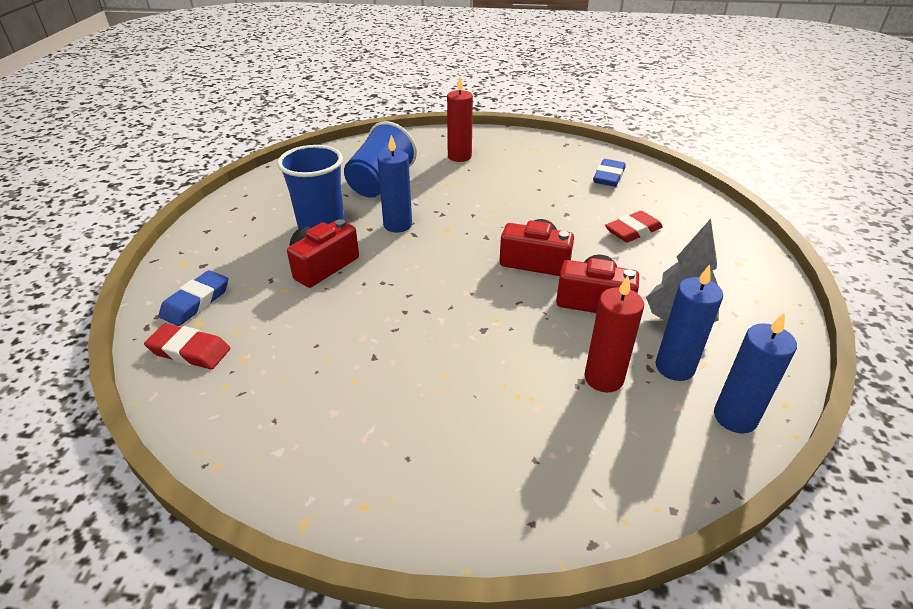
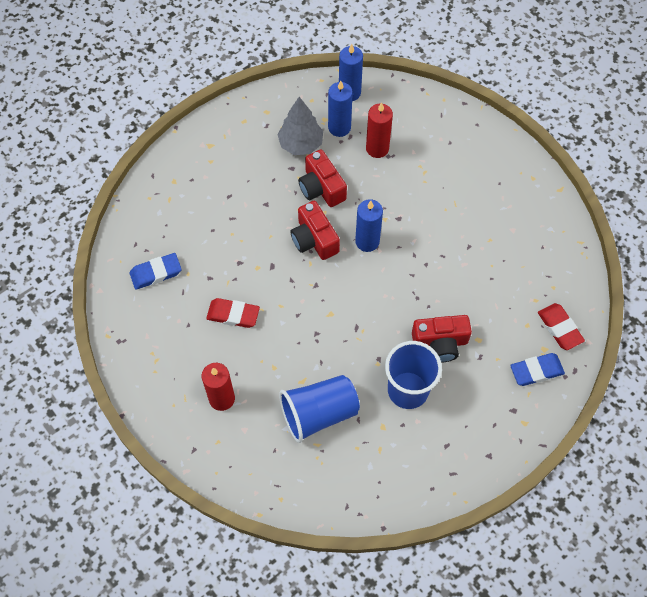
camera: 135 degrees left, 25 degrees up
blue candle [377,135,412,233] -> blue candle moved to [355,199,383,252]
red eraser [605,211,663,243] -> red eraser moved to [206,298,260,328]

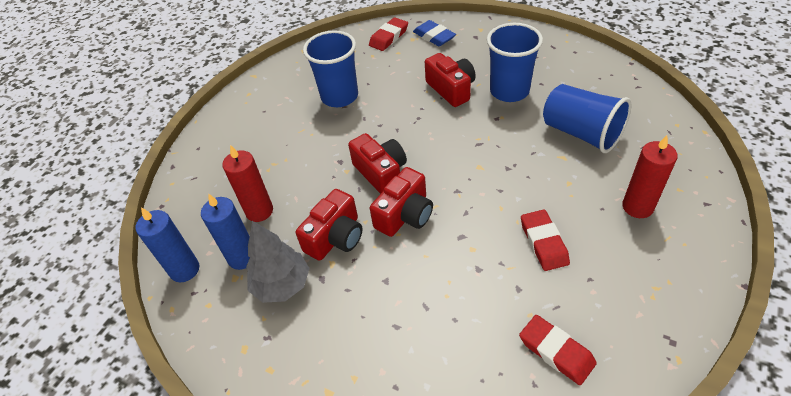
camera: 110 degrees left, 15 degrees down
blue eraser [130,253,182,290] -> red eraser [519,315,597,385]
blue candle [355,199,383,252] -> red camera [348,133,407,194]
none -> blue cup [303,30,358,107]

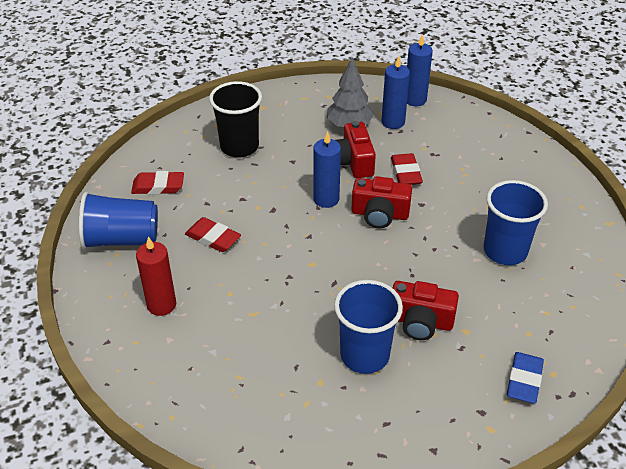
camera: 130 degrees right, 5 degrees down
red candle [222,145,273,222] -> none
red eraser [369,17,408,51] -> red eraser moved to [391,153,423,185]
red camera [370,167,433,237] -> blue candle [313,131,341,208]
blue eraser [413,20,456,46] -> blue eraser turned 75 degrees counterclockwise [507,352,544,404]
blue cup [543,84,632,153] -> blue cup moved to [79,192,158,249]
none -> black cup [209,81,262,158]

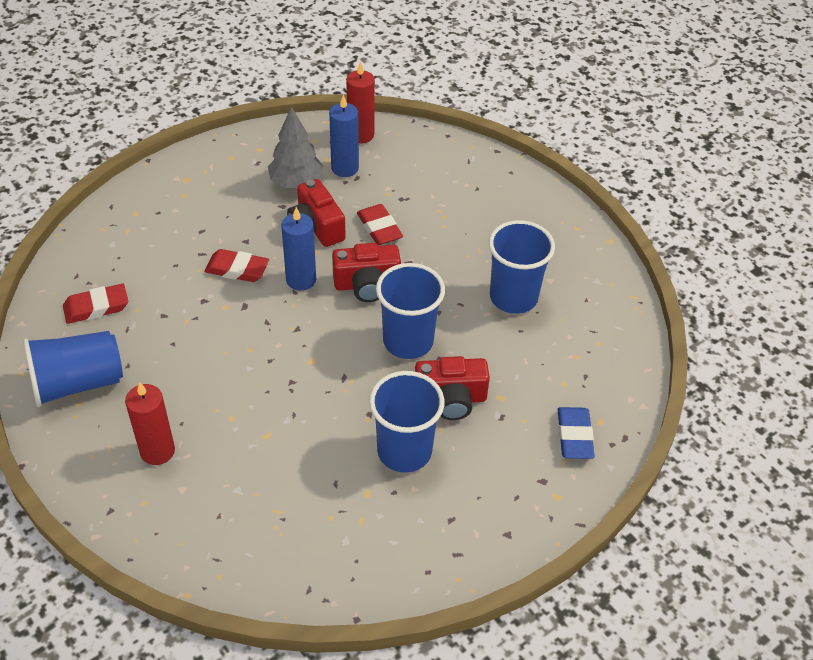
camera: 20 degrees left, 5 degrees up
red eraser [185,217,241,252] -> red eraser moved to [204,249,269,282]
black cup [209,81,262,158] -> none
blue candle [407,34,433,106] -> red candle [346,61,375,144]
none -> blue cup [376,263,445,359]

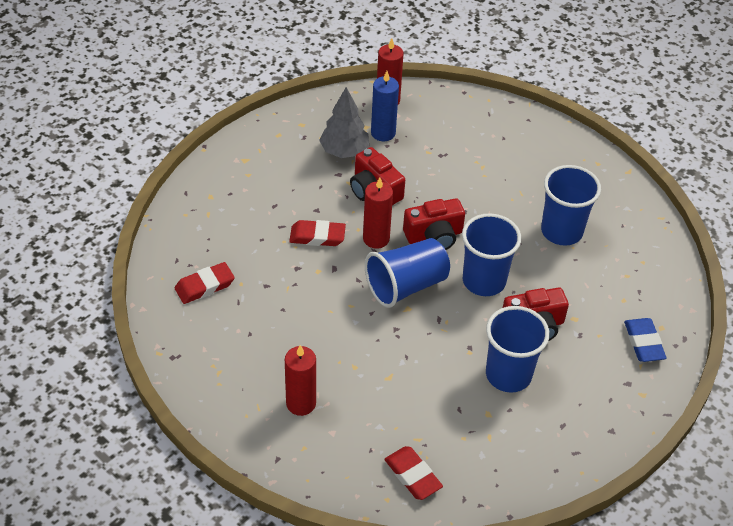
camera: 10 degrees left, 0 degrees up
blue cup [23,331,123,407] -> blue cup moved to [365,238,450,308]
blue candle [281,207,316,291] -> red candle [363,177,393,249]
red eraser [357,204,403,245] -> red eraser moved to [384,446,443,500]

